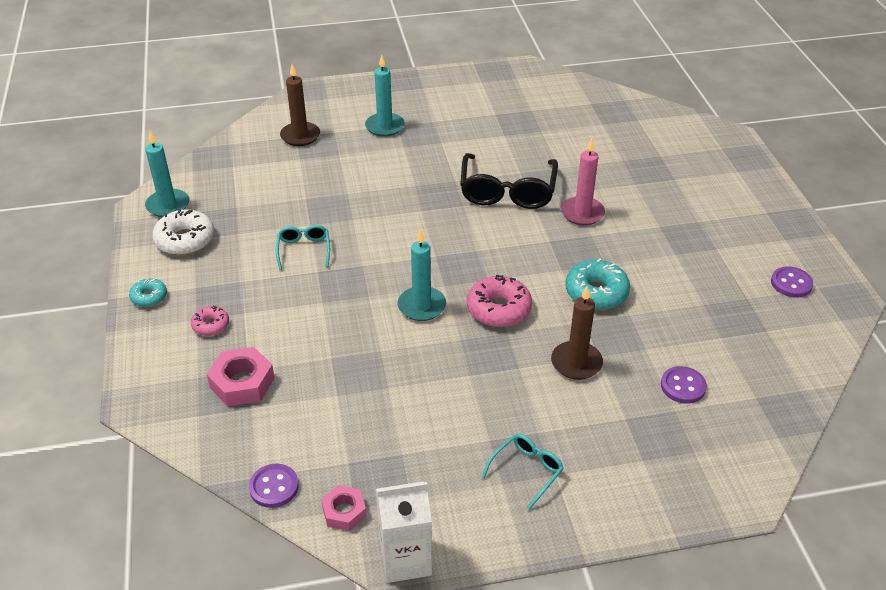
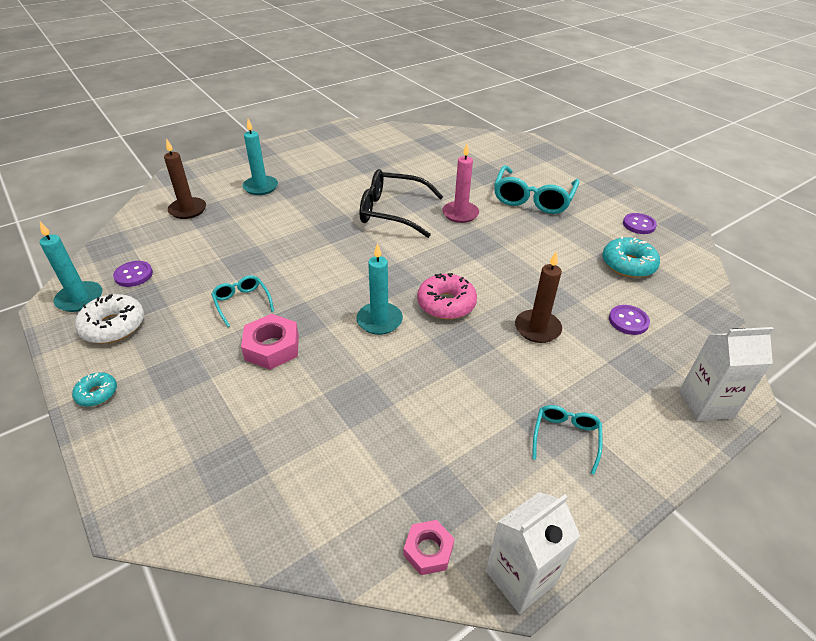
camera: 25 degrees left, 0 degrees up
pink donut [191,305,229,336] -> none
pink nut [207,347,275,407] -> pink nut moved to [241,314,299,370]
purple button [249,464,299,508] -> purple button moved to [113,261,153,287]
black glasses [460,153,558,209] -> black glasses turned 120 degrees clockwise [360,169,444,238]
turquoise donut [565,258,630,310] -> turquoise donut moved to [602,236,660,278]
none -> turquoise glasses [494,165,580,214]
none -> white carton [679,327,774,421]

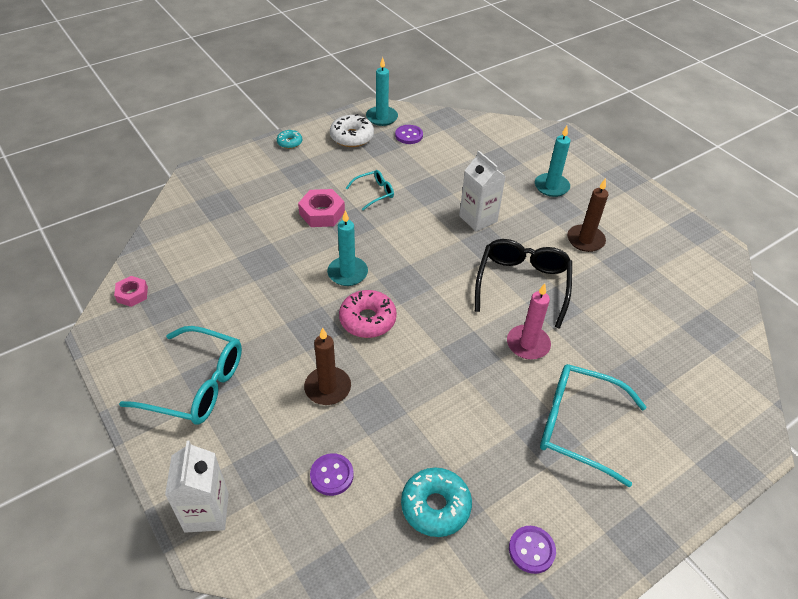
camera: 90 degrees right, 5 degrees up
brown candle [164,138,206,219] -> brown candle moved to [567,178,608,252]
white carton [485,492,580,614] -> white carton moved to [459,151,506,232]
turquoise glasses [532,405,603,475] -> turquoise glasses [119,326,242,425], size x1.92

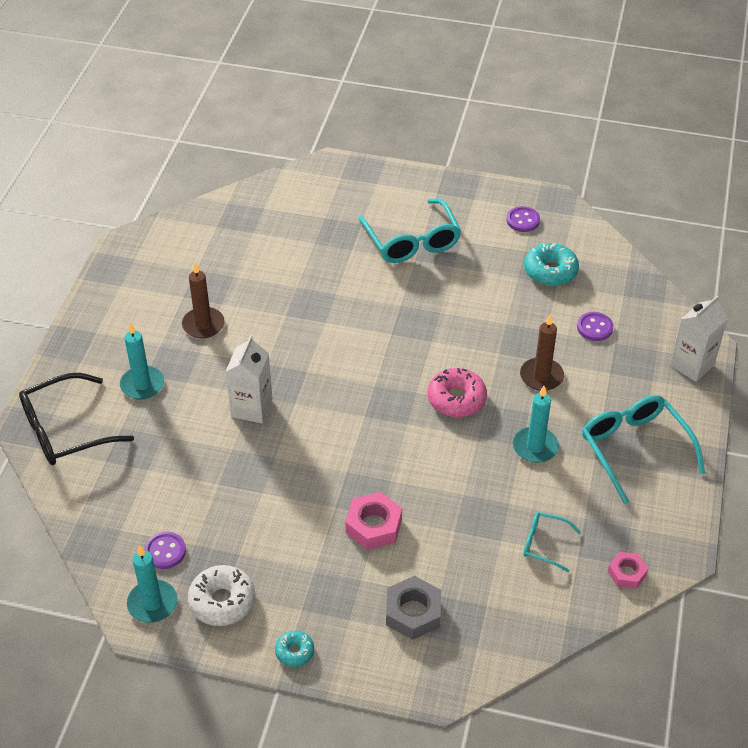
camera: 130 degrees left, 0 degrees up
turquoise candle [327,210,368,286] -> turquoise candle moved to [513,386,559,463]
turquoise glasses [346,170,394,210] -> turquoise glasses moved to [524,512,581,573]
black glasses [475,239,572,329] -> black glasses moved to [19,373,134,465]
pink candle [507,283,551,360] -> none
none -> grey nut [386,576,441,640]

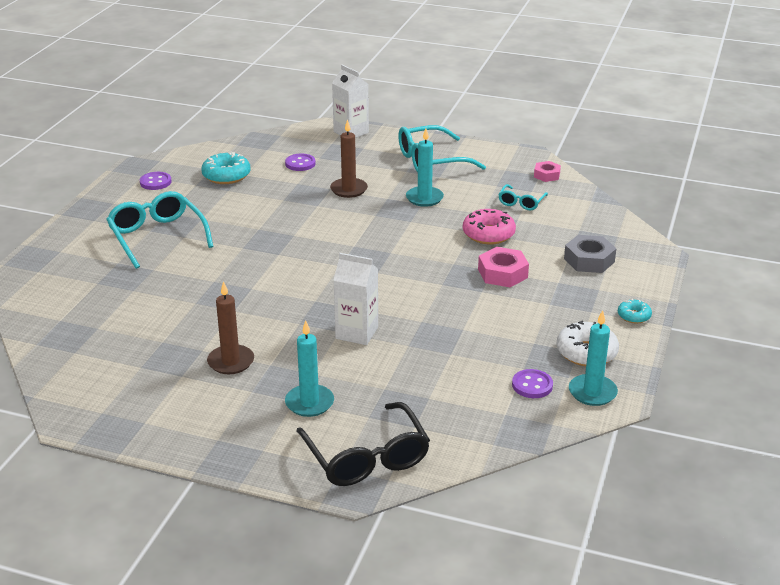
camera: 85 degrees left, 15 degrees down
turquoise glasses [358,198,461,263] -> turquoise glasses turned 105 degrees counterclockwise [106,191,214,269]
pink donut [428,368,487,417] -> pink donut moved to [463,209,516,245]

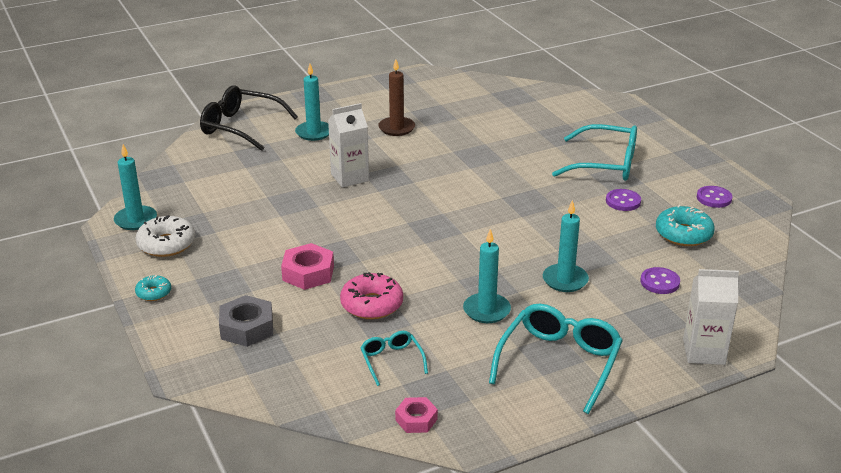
camera: 135 degrees right, 0 degrees up
brown candle [330,119,368,198] -> turquoise candle [543,200,589,292]
purple button [512,369,553,398] -> purple button moved to [606,189,641,211]

